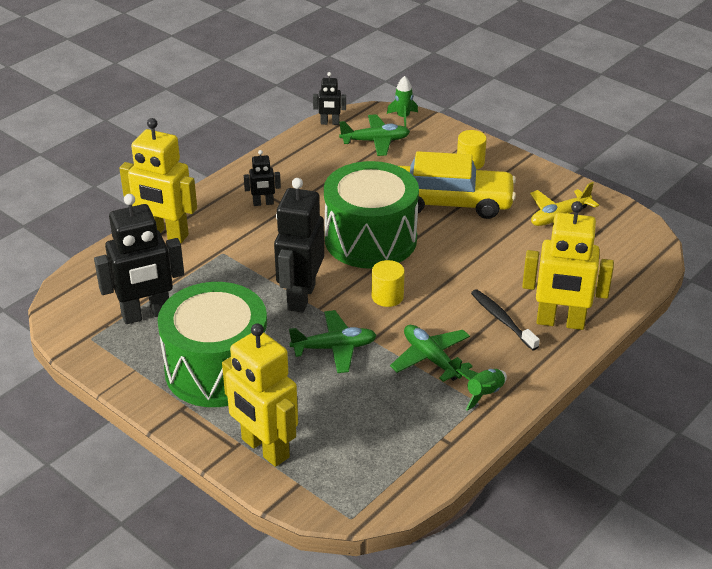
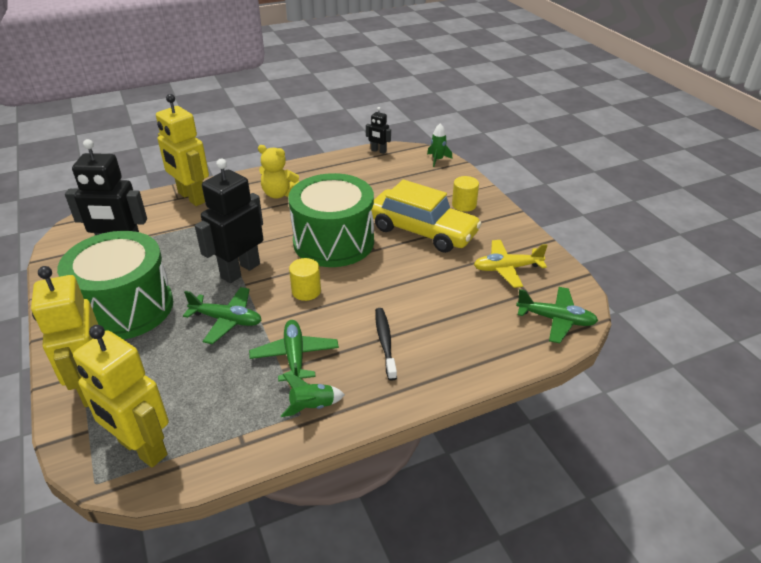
camera: 25 degrees right, 0 degrees up
black robot [244,150,281,206] -> yellow teddy bear [258,145,299,198]
green plane [339,114,410,156] -> green plane moved to [516,287,598,343]
yellow robot [522,201,614,330] -> yellow robot moved to [73,325,169,468]

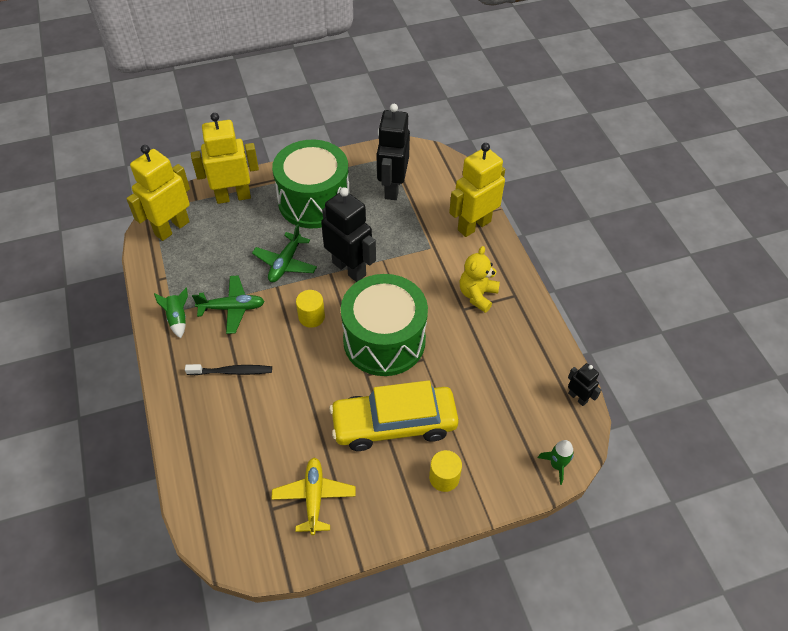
camera: 95 degrees right, 15 degrees up
black robot [366,107,391,154] -> black robot turned 105 degrees clockwise [568,363,601,406]
yellow car [371,180,482,253] -> yellow car turned 45 degrees clockwise [329,380,459,451]
green plane [516,287,598,343] -> none

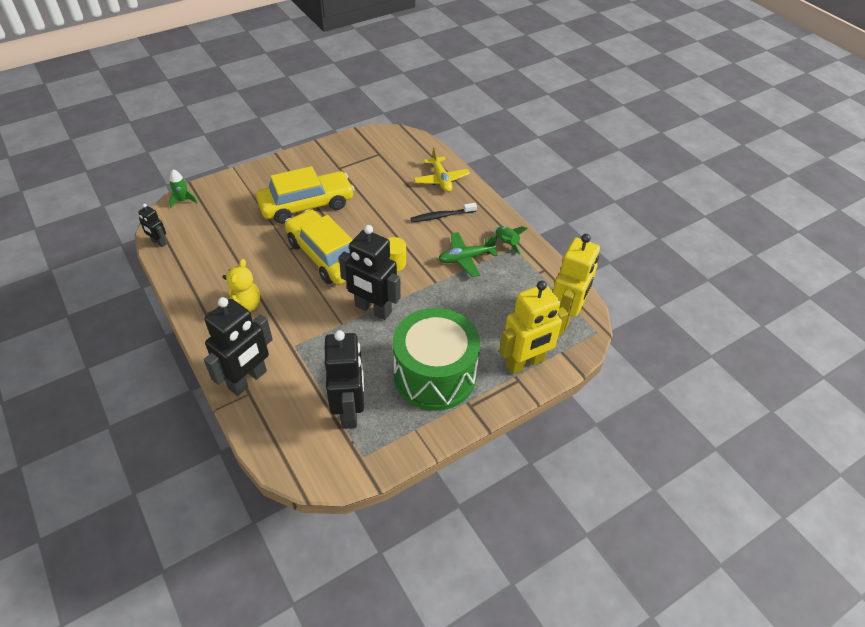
camera: 165 degrees right, 5 degrees down
green plane [252,224,317,282] -> none
yellow plane [272,458,356,535] -> yellow plane moved to [414,147,470,192]
green drum [341,274,428,376] -> yellow car [285,209,353,285]
yellow cylinder [429,450,462,492] -> none
yellow robot [449,143,505,237] -> black robot [204,297,273,396]

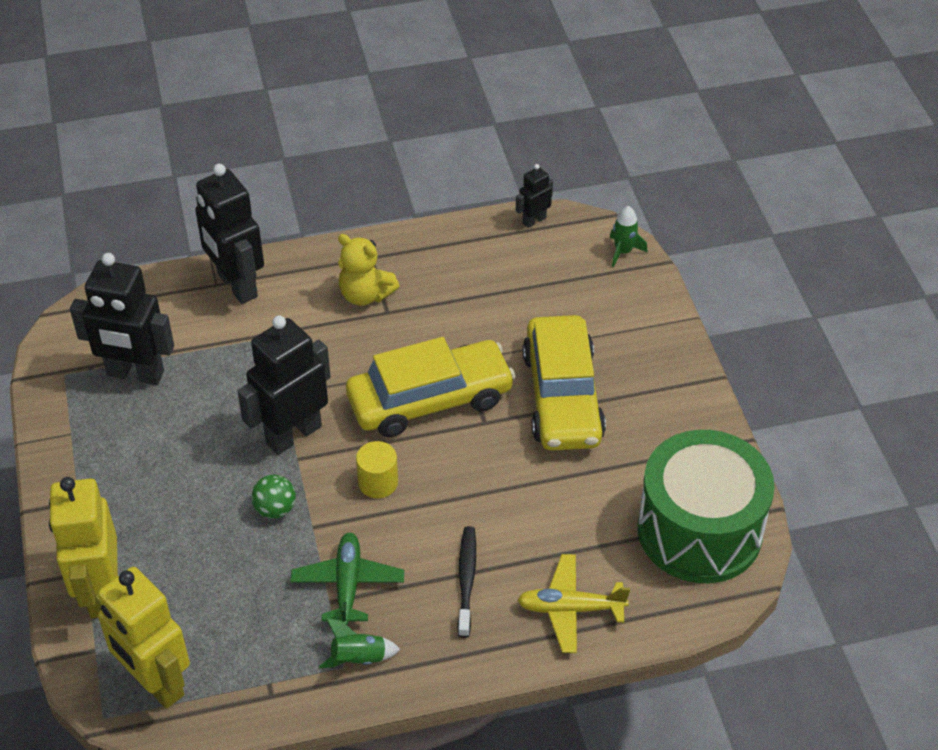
camera: 110 degrees right, 0 degrees up
green drum [393,308,480,411] -> green drum moved to [638,430,775,583]
none -> green ball [252,475,296,519]

